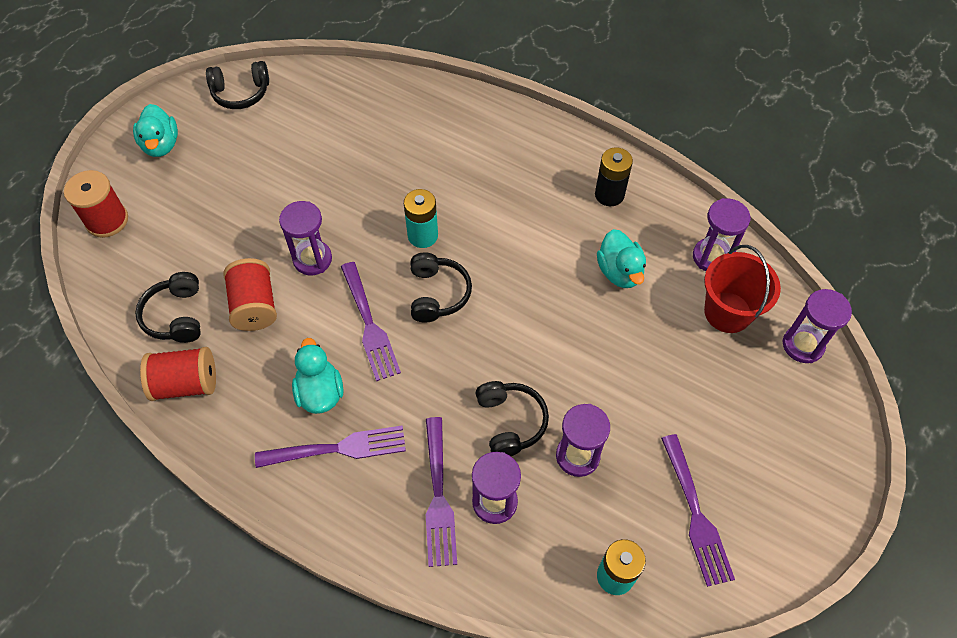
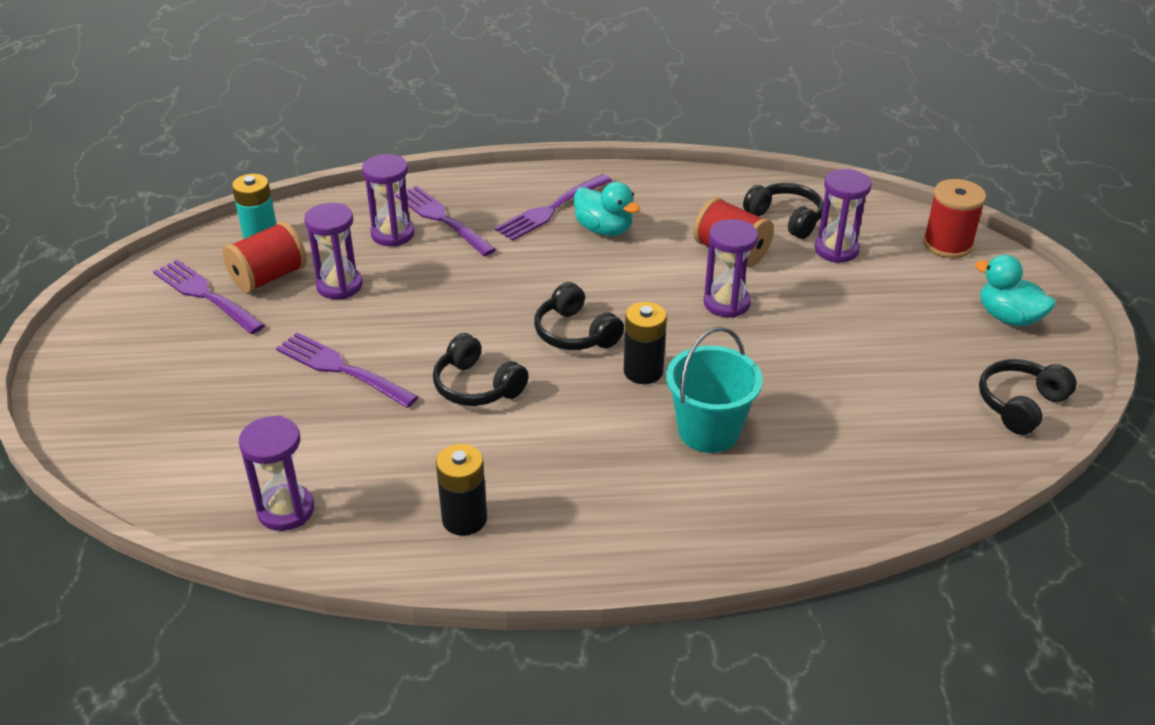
camera: 145 degrees right, 20 degrees down
red spool [140,347,216,401] -> red spool moved to [223,221,307,293]
purple fork [341,262,401,381] -> purple fork moved to [276,332,419,408]
turquoise battery [404,189,438,248] -> black battery [624,302,667,384]
black headphones [476,381,549,456] -> black headphones moved to [433,333,529,406]
turquoise duck [597,229,646,288] -> none
red bucket [704,245,781,333] -> none
purple hourglass [782,289,852,363] -> purple hourglass moved to [814,169,872,263]
none -> turquoise bucket [666,327,763,453]

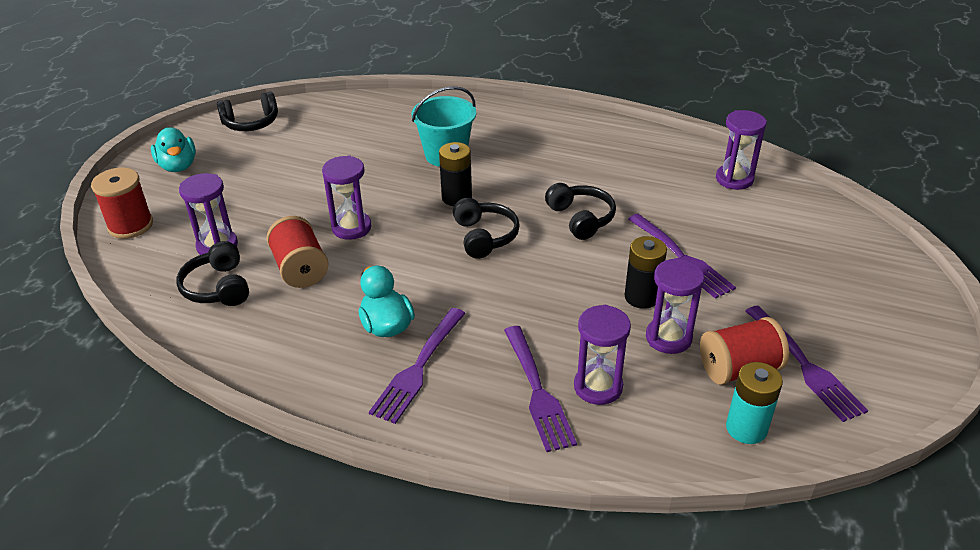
camera: 155 degrees left, 0 degrees up
black battery [436,444,487,536] -> black battery moved to [625,236,667,309]
purple fork [495,174,612,241] -> purple fork turned 135 degrees clockwise [369,308,466,424]

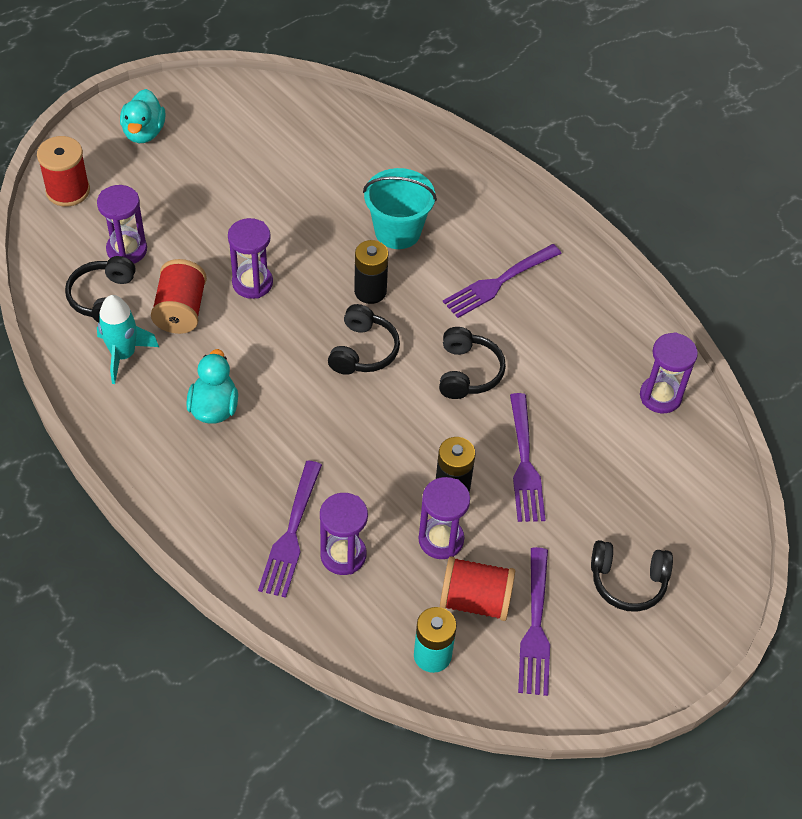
camera: 25 degrees right, 15 degrees up
black headphones [217,92,278,131] -> black headphones moved to [591,540,673,612]
purple fork [369,308,466,424] -> purple fork moved to [443,244,562,318]
none -> turquoise rocket [97,295,159,384]

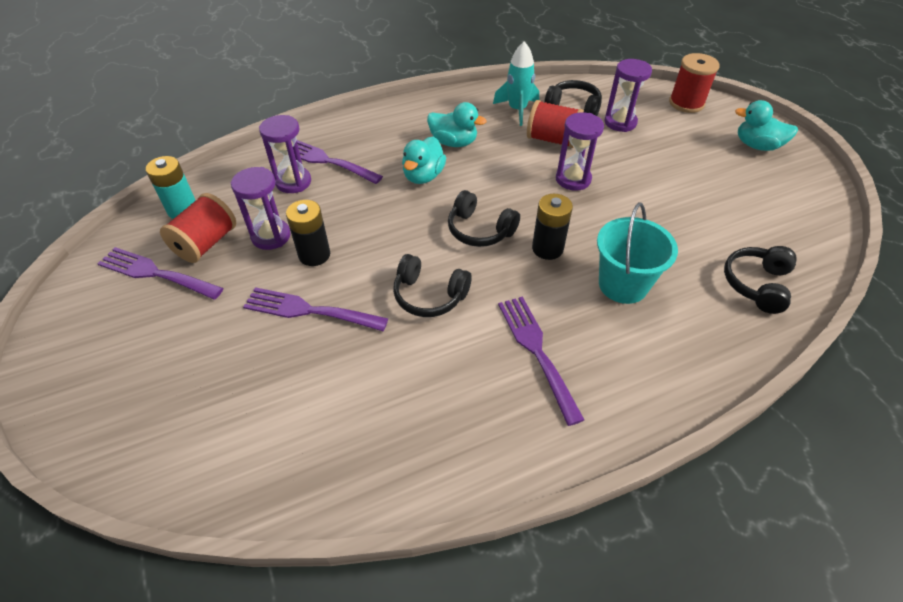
camera: 110 degrees right, 5 degrees down
black headphones [591,540,673,612] -> black headphones moved to [724,246,797,314]
purple hourglass [640,332,698,413] -> none
none -> turquoise duck [402,136,446,184]

